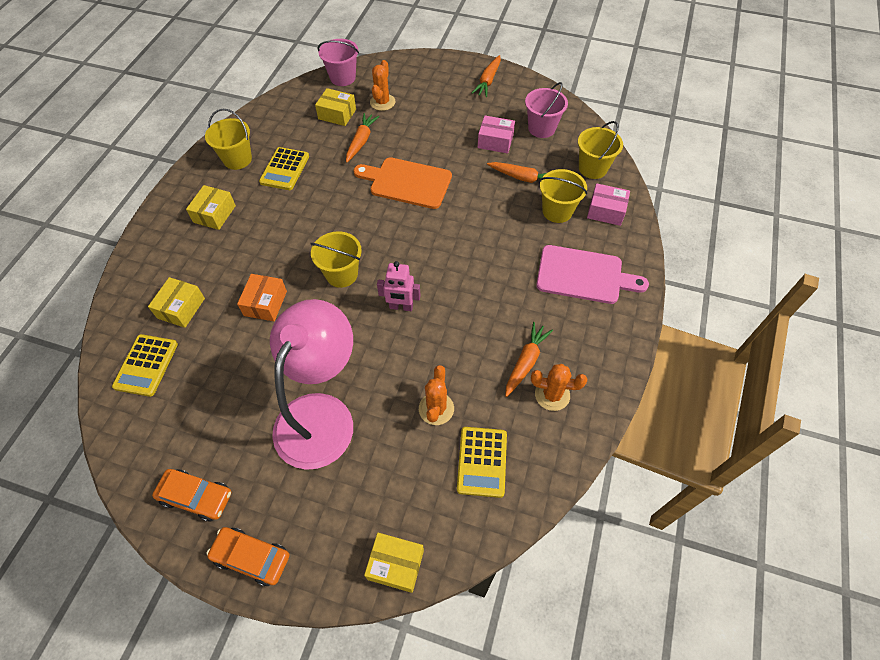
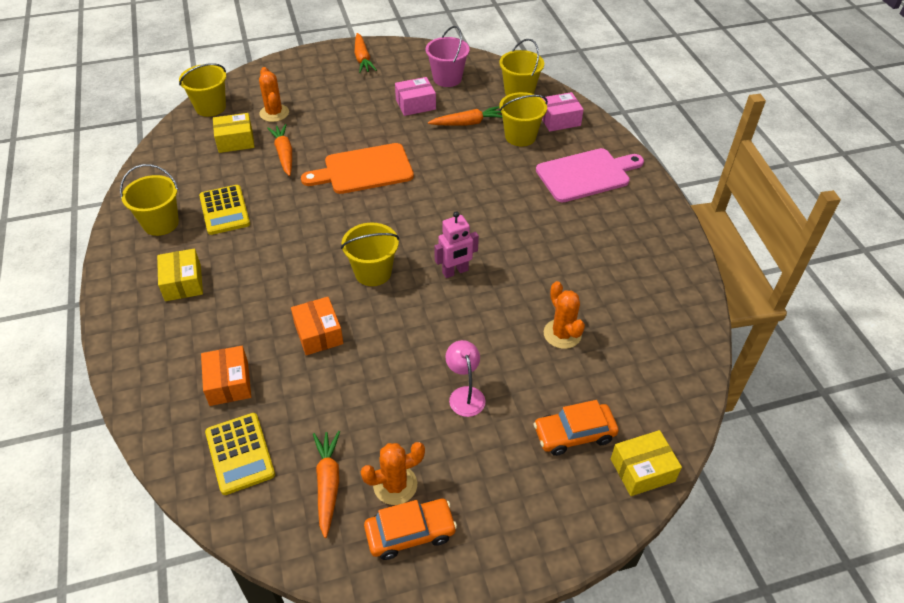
camera: 35 degrees left, 10 degrees down
yellow box [148,277,205,328] -> orange box [201,346,251,406]
orange car [207,527,289,586] -> orange car moved to [534,400,619,456]
pink lamp [270,299,353,470] -> pink lamp [445,340,486,417], size x0.40
pink bucket [318,39,359,86] -> yellow bucket [179,63,226,117]
yellow calculator [457,427,507,498] -> none
orange carrot [505,322,553,397] -> orange carrot moved to [313,431,340,538]
orange cactus [531,364,588,411] -> orange cactus moved to [361,442,425,505]

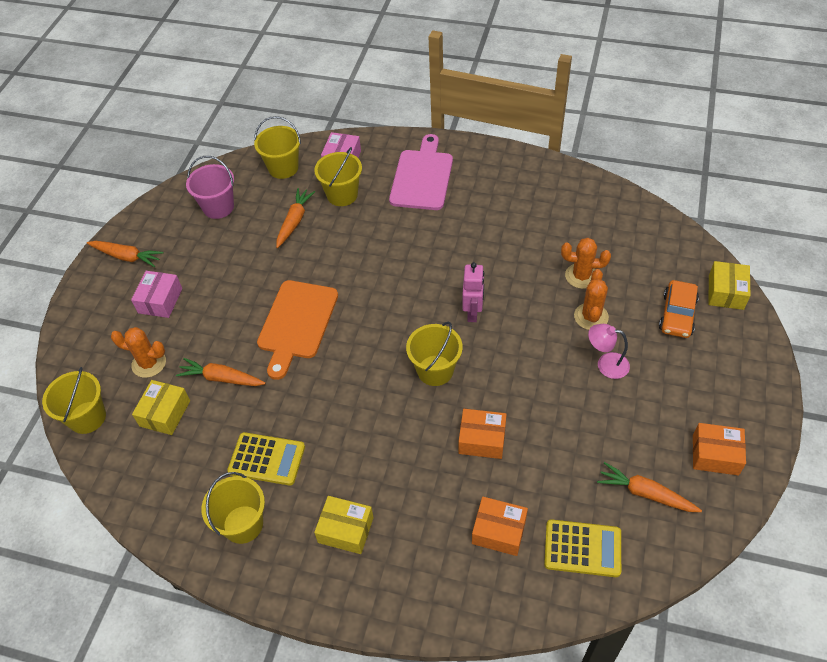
camera: 55 degrees left, 5 degrees up
orange cactus [361,442,425,505] -> orange cactus moved to [574,269,609,330]
orange car [364,499,457,560] -> orange box [693,423,746,475]
pink box [395,77,436,116] -> pink box moved to [131,271,182,318]

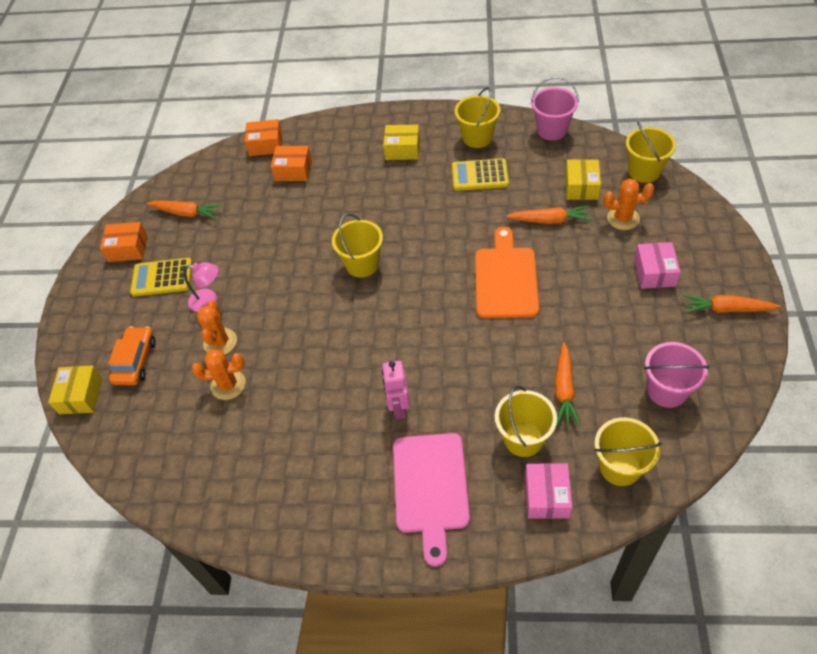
camera: 170 degrees right, 0 degrees up
orange box [458,409,507,459] -> orange box moved to [245,119,282,156]
pink robot [462,262,484,322] -> pink robot moved to [382,360,410,419]
yellow calculator [544,519,621,577] -> yellow calculator moved to [130,258,192,296]
none -> pink bucket [531,77,579,140]

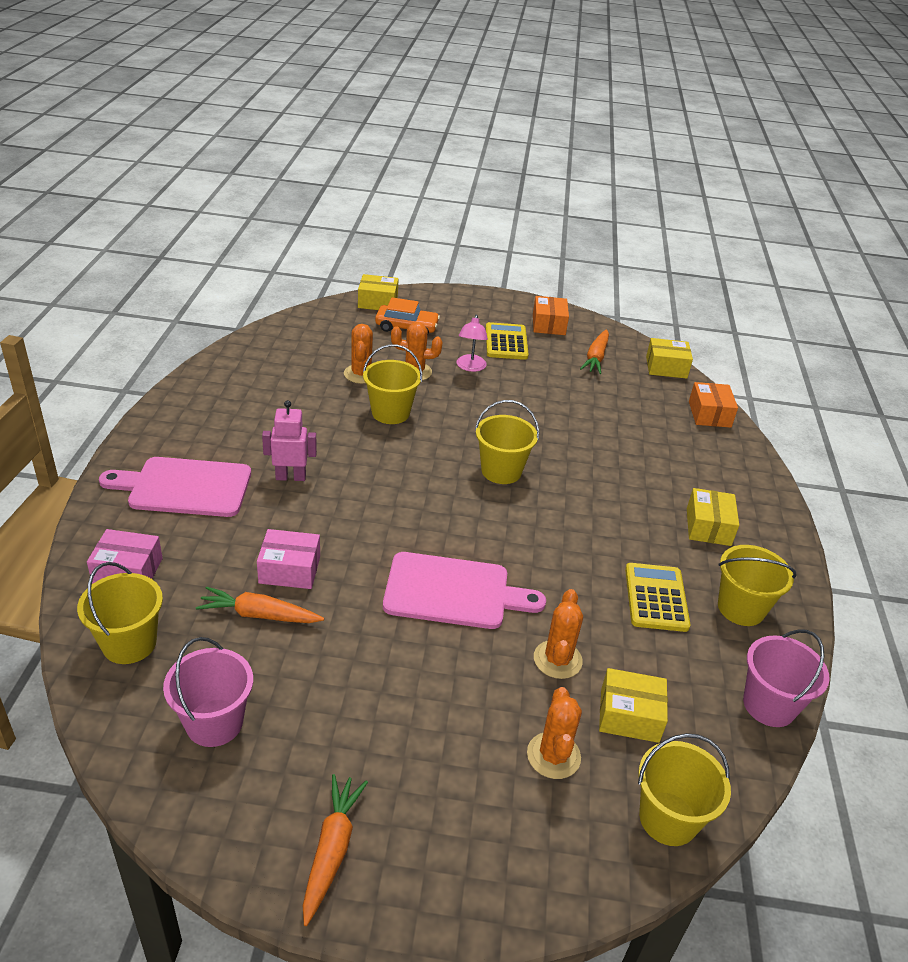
camera: 85 degrees right, 15 degrees down
orange box [271,146,312,181] -> none
orange cutting board [475,227,539,318] -> pink cutting board [383,552,546,629]
yellow bucket [495,386,557,457] -> yellow bucket moved to [363,344,422,424]
orange carrot [506,206,591,224] -> orange cactus [534,589,583,679]
pink box [634,242,681,289] -> pink box moved to [257,529,320,589]
none -> yellow box [646,338,693,379]

